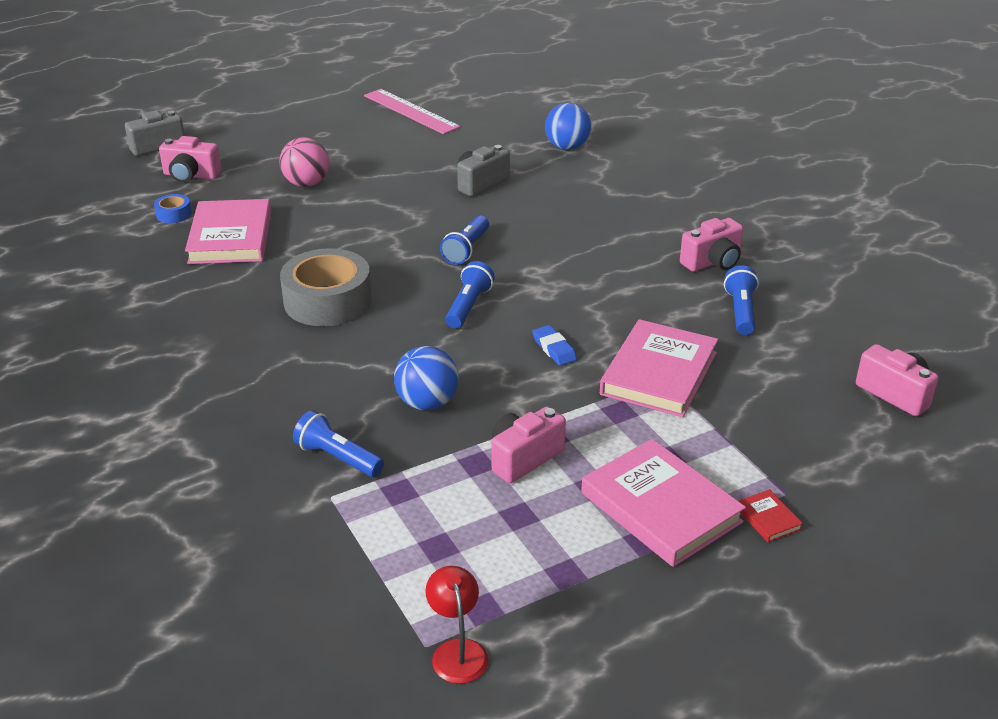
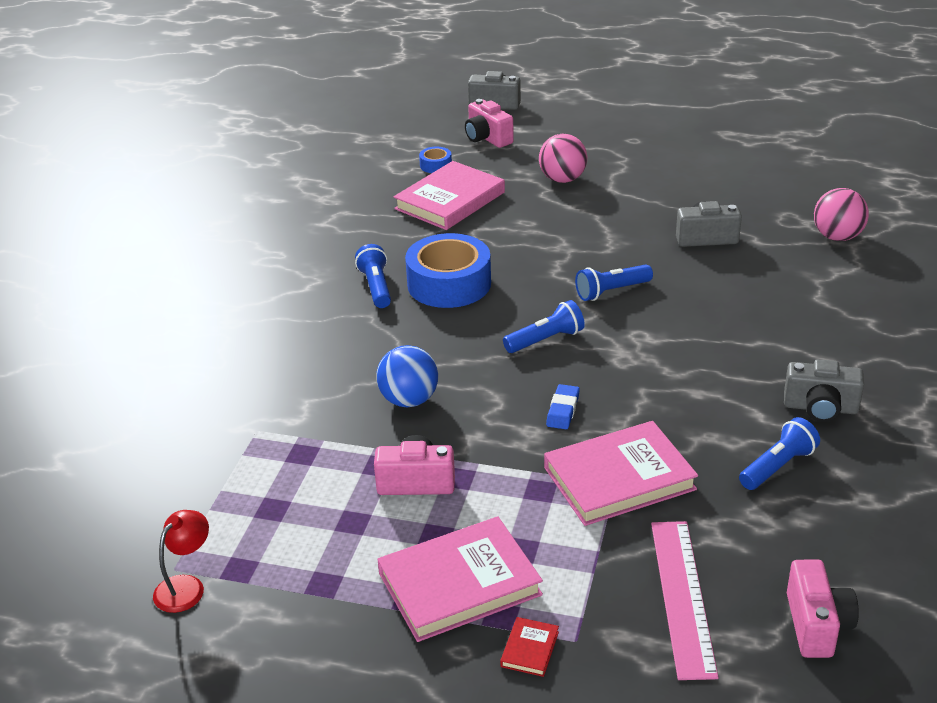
camera: 45 degrees right, 0 degrees up
grey tape [280,248,372,326] -> blue tape [405,233,491,308]
blue flashlight [293,410,384,477] -> blue flashlight moved to [355,244,391,308]
pink ruler [364,89,461,134] -> pink ruler moved to [651,521,719,680]
blue ball [545,103,592,150] -> pink ball [814,188,869,241]
pink book [581,439,746,567] -> pink book turned 60 degrees clockwise [377,516,543,642]
pink camera [680,218,743,272] -> grey camera [784,359,864,422]

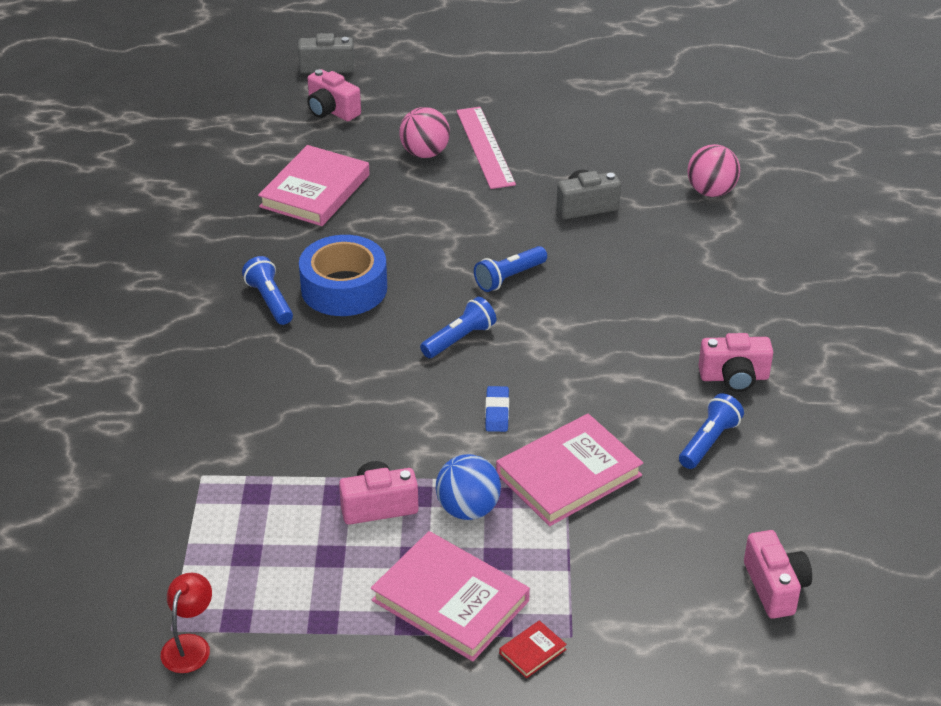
camera: 15 degrees left, 5 degrees up
blue ball [376,345,438,407] -> blue ball moved to [436,454,501,520]
pink book [377,516,543,642] -> pink book turned 75 degrees clockwise [371,531,530,661]
blue tape [419,147,452,173] -> none
red book [500,617,559,677] -> red book turned 45 degrees clockwise [499,620,567,678]
pink ruler [651,521,719,680] -> pink ruler moved to [456,107,516,189]
grey camera [784,359,864,422] -> pink camera [698,333,773,392]

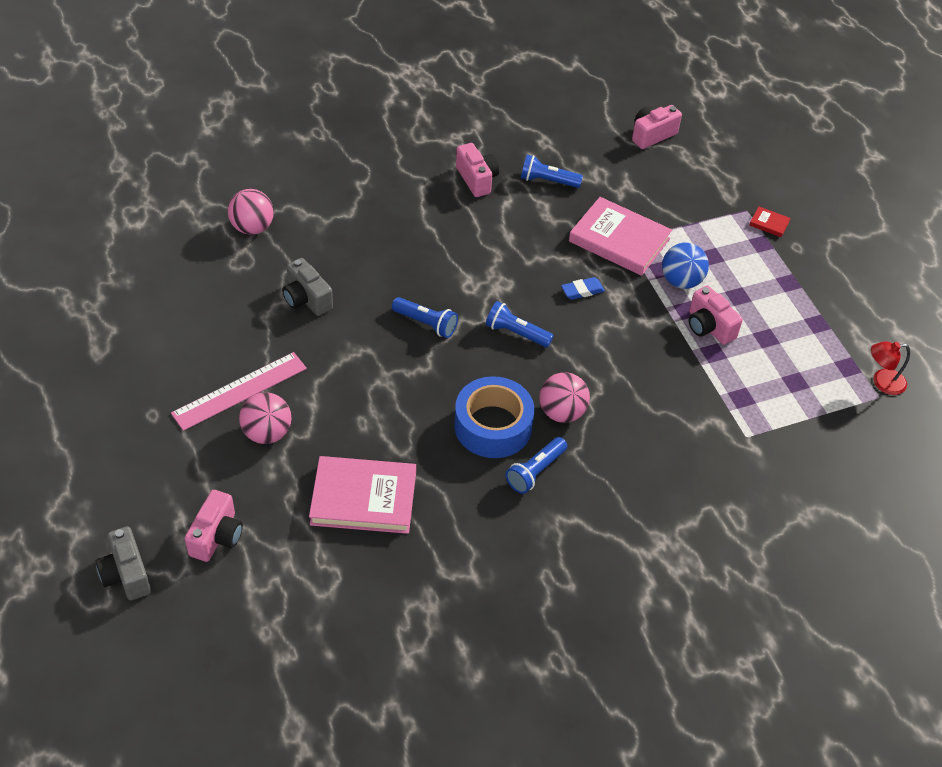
camera: 115 degrees left, 10 degrees up
pink book [371,531,530,661] -> none
none -> pink ball [539,372,590,423]

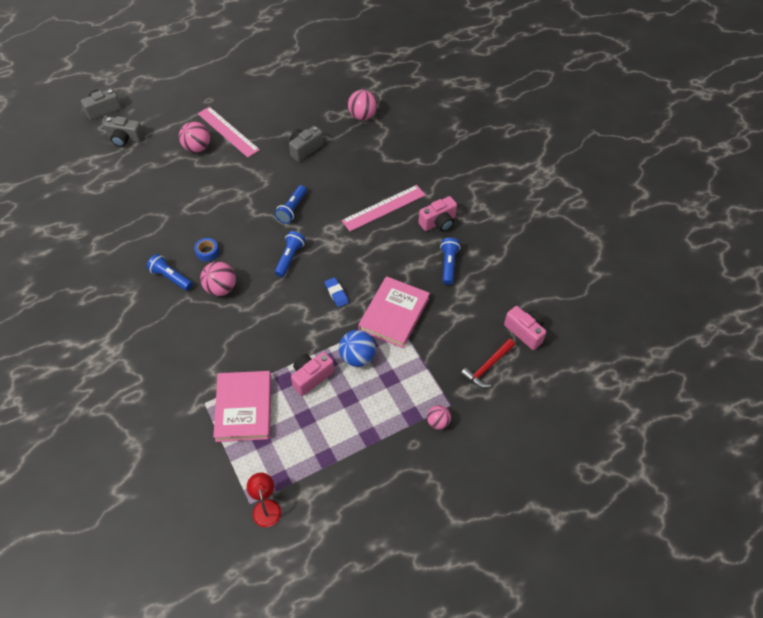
camera: 85 degrees right, 5 degrees up
pink camera [184,490,243,562] -> grey camera [103,116,144,147]
pink book [309,456,416,534] -> pink book moved to [213,371,271,442]
blue tape [454,376,534,458] -> blue tape [194,238,219,262], size x0.44
red book [749,207,790,237] -> pink ball [427,405,451,429]
none -> pink ruler [341,185,426,231]
none -> red hammer [460,339,515,388]

